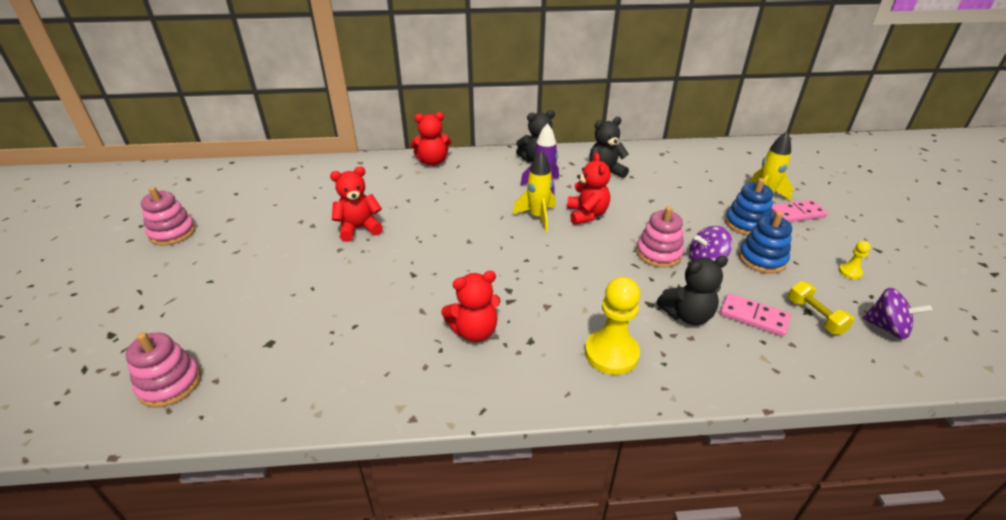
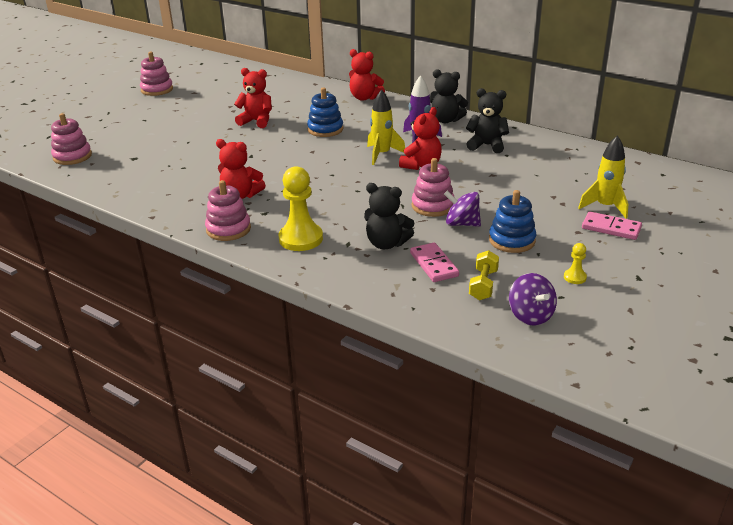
camera: 40 degrees right, 5 degrees down
blue stacking toy [725,178,773,235] -> blue stacking toy moved to [307,88,343,137]
none -> pink stacking toy [205,180,251,241]

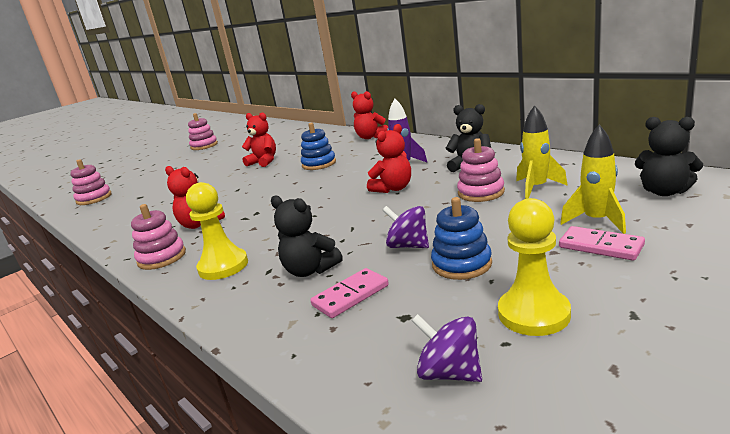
camera: 15 degrees right, 10 degrees down
yellow rocket [367,89,405,165] -> yellow rocket moved to [516,105,568,199]
pink domino [410,242,459,282] -> pink domino turned 60 degrees clockwise [310,268,389,318]
pink stacking toy [412,158,454,217] -> pink stacking toy moved to [457,138,505,202]
black teddy bear [430,69,468,123] -> black teddy bear moved to [635,117,703,196]
yellow dumbbell [469,250,499,300] -> none
purple spinning top [509,273,557,326] -> purple spinning top turned 135 degrees clockwise [412,314,482,382]
yellow pawn [564,243,587,284] -> yellow pawn [498,198,571,336], size x2.16

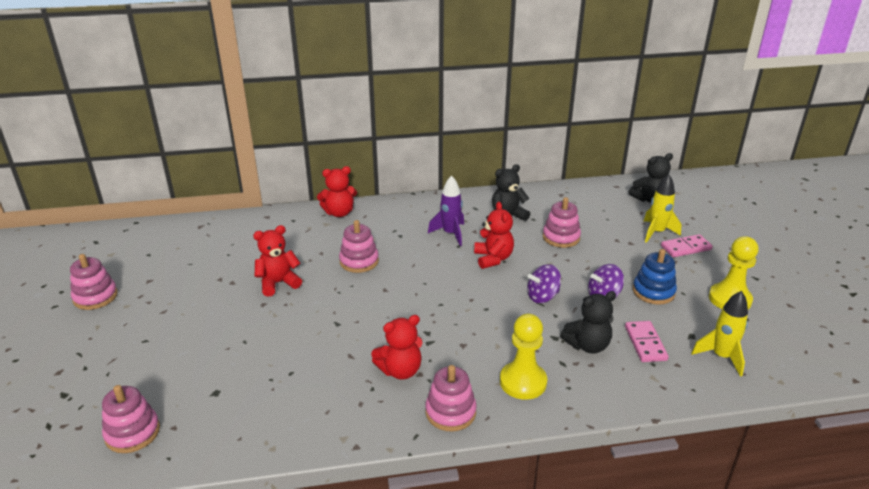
camera: 60 degrees left, 10 degrees up
blue stacking toy [301,123,336,170] -> pink stacking toy [339,220,379,273]
purple spinning top [412,314,482,382] -> purple spinning top moved to [527,264,561,303]
yellow rocket [516,105,568,199] -> yellow rocket moved to [691,291,748,377]

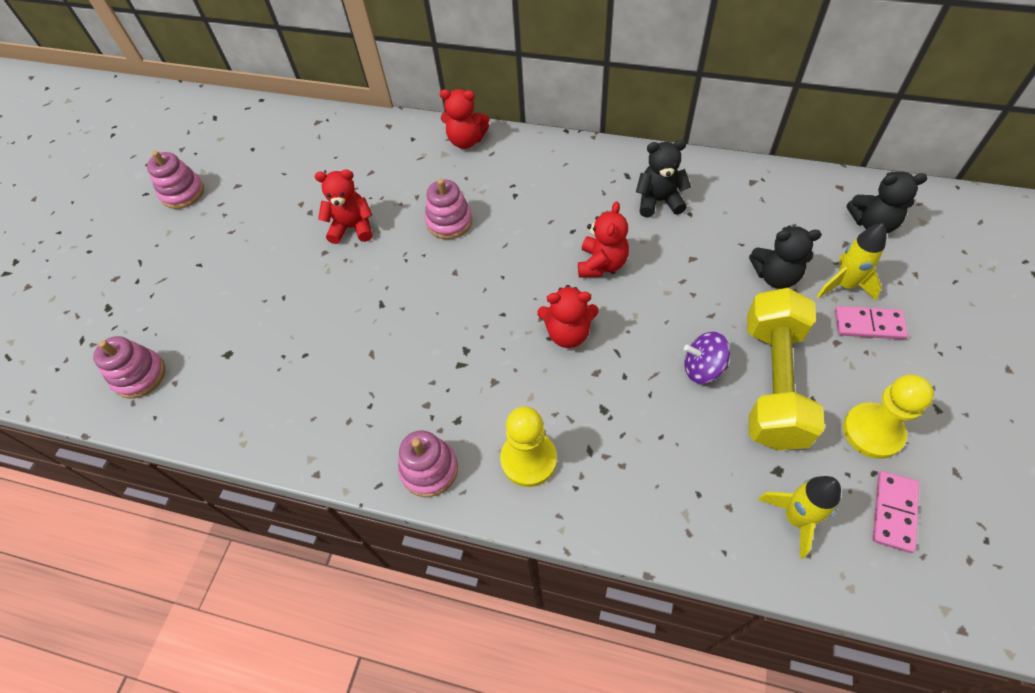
camera: 30 degrees right, 25 degrees up
red teddy bear [371,315,423,380] -> red teddy bear moved to [537,285,599,348]
purple rocket [428,175,464,246] -> none
purple spinning top [527,264,561,303] -> none
pink stacking toy [543,197,581,248] -> none
black teddy bear [560,291,616,354] -> black teddy bear moved to [749,226,822,289]
pink domino [625,321,669,362] -> pink domino moved to [873,471,919,553]
blue stacking toy [633,249,677,305] -> yellow dumbbell [747,288,825,450]

